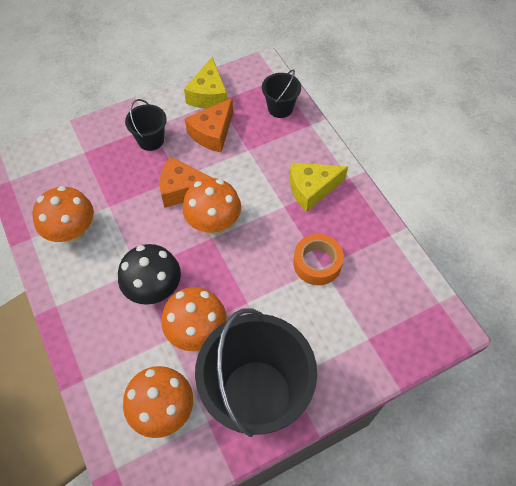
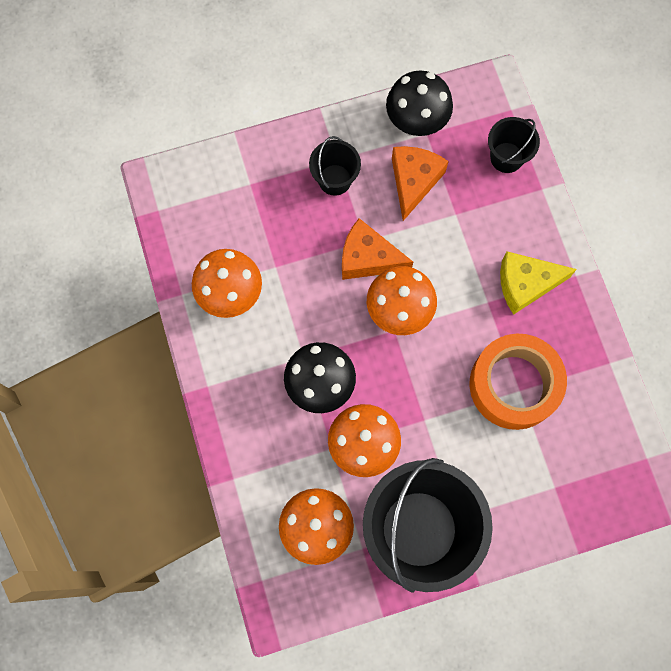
camera: 10 degrees right, 15 degrees up
yellow cheese [184,57,227,109] -> black mushroom [386,71,453,136]
orange cheese [185,98,233,153] -> orange cheese turned 150 degrees clockwise [392,146,449,221]
orange tape [293,234,344,285] -> orange tape [470,334,567,430], size x1.57

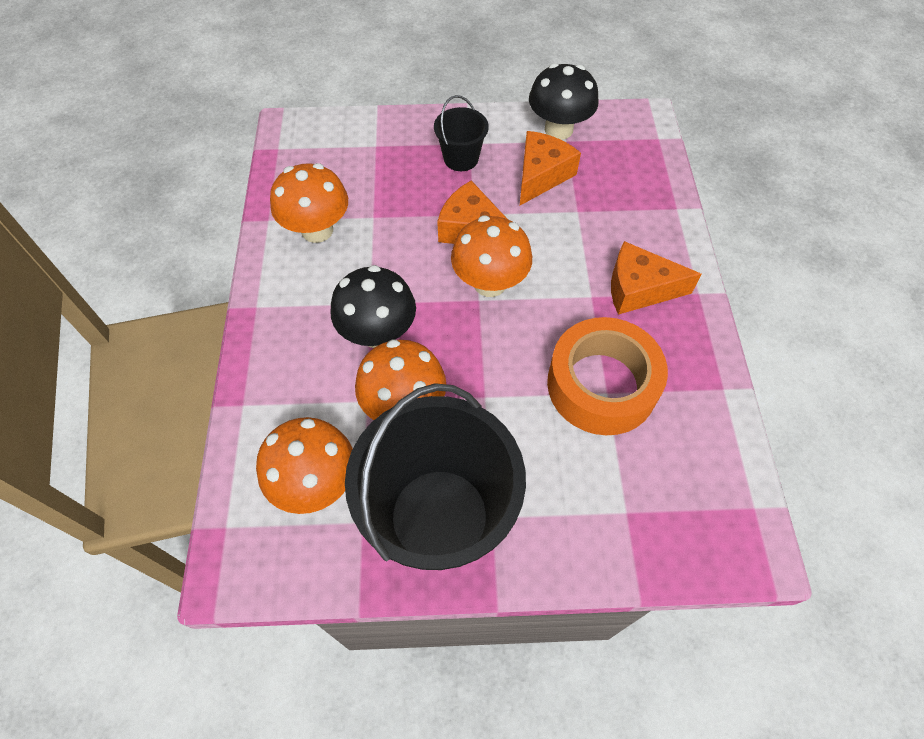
camera: 15 degrees right, 15 degrees down
black bucket [488,117,540,173] -> none
yellow cheese [500,251,577,315] -> orange cheese [611,241,702,315]

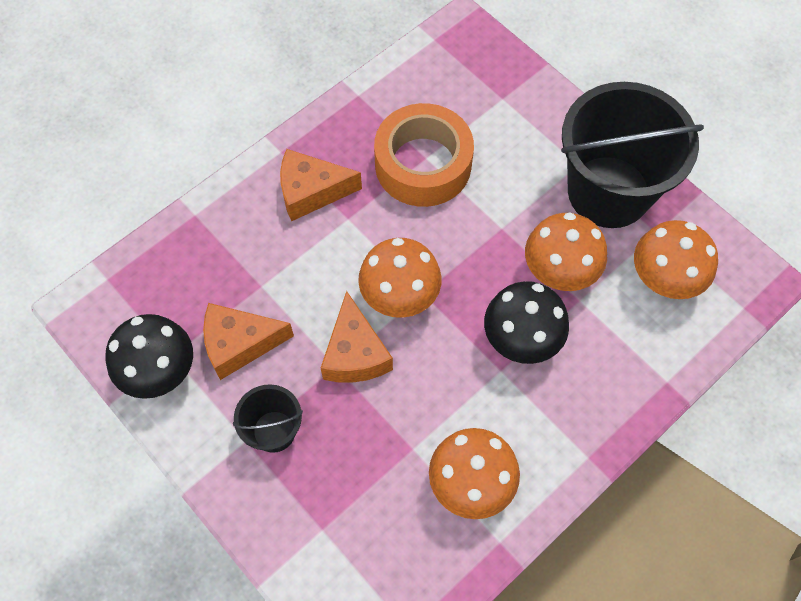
camera: 130 degrees left, 5 degrees up
orange cheese [611,241,702,315] -> orange cheese turned 120 degrees clockwise [280,149,362,221]

